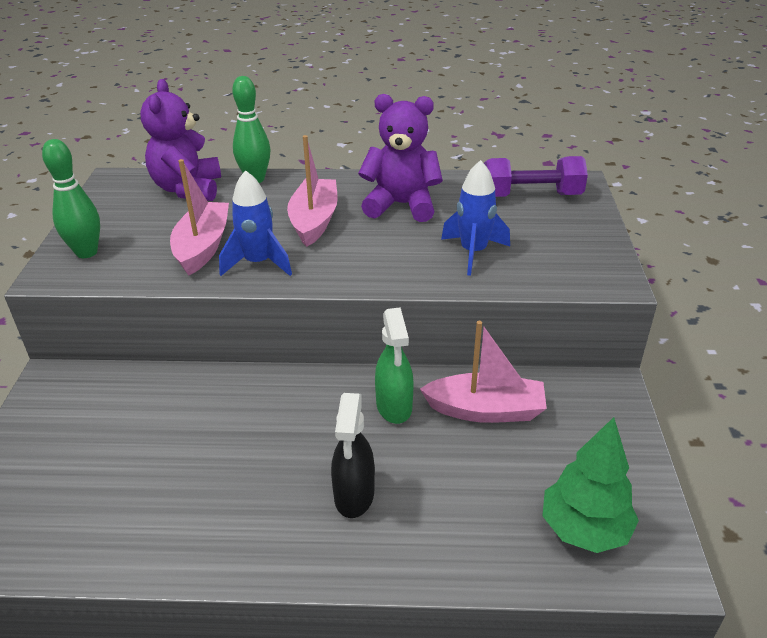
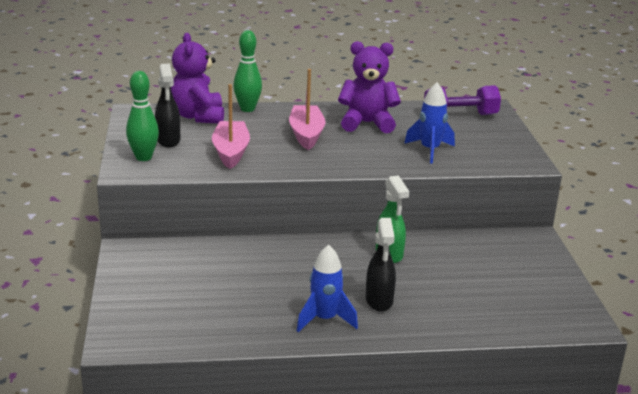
camera: 10 degrees left, 10 degrees down
blue rocket [219,170,292,276] -> blue rocket moved to [297,245,358,332]
pink boat [420,321,547,423] -> none
green tree [542,417,639,553] -> none
none -> black spray bottle [155,63,180,147]

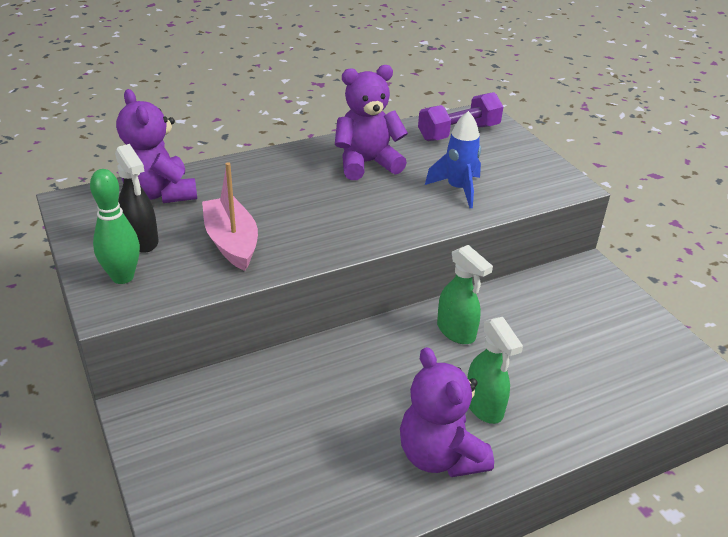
camera: 20 degrees left, 10 degrees up
green bowling pin [233,30,262,112] -> none
pink boat [289,69,326,150] -> none
blue rocket [297,245,358,332] -> purple teddy bear [400,347,494,477]
black spray bottle [366,218,396,311] -> green spray bottle [467,317,523,424]

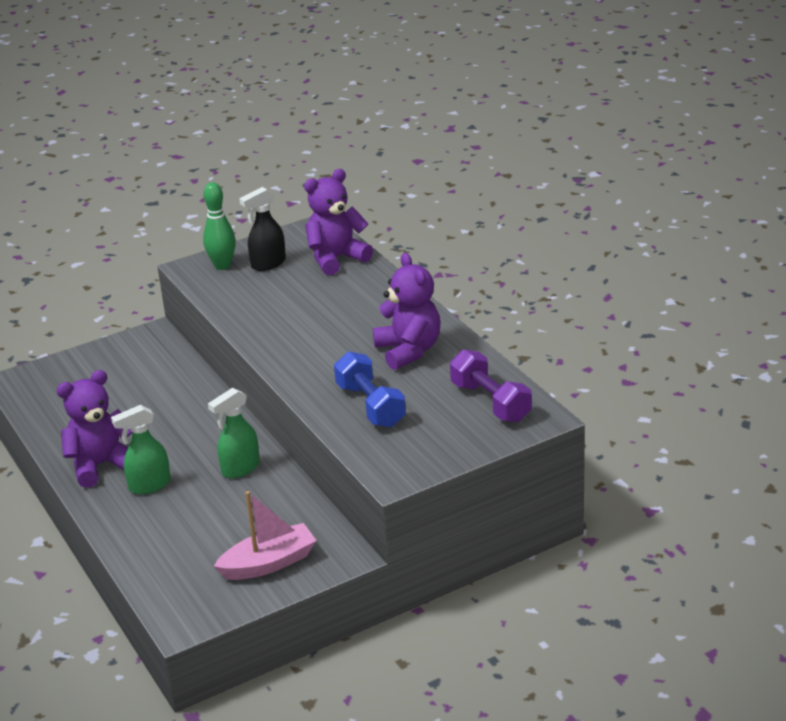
camera: 90 degrees right, 5 degrees down
pink boat [202,162,258,271] -> pink boat moved to [214,491,317,580]
blue rocket [425,111,481,208] -> blue dumbbell [334,351,406,427]

